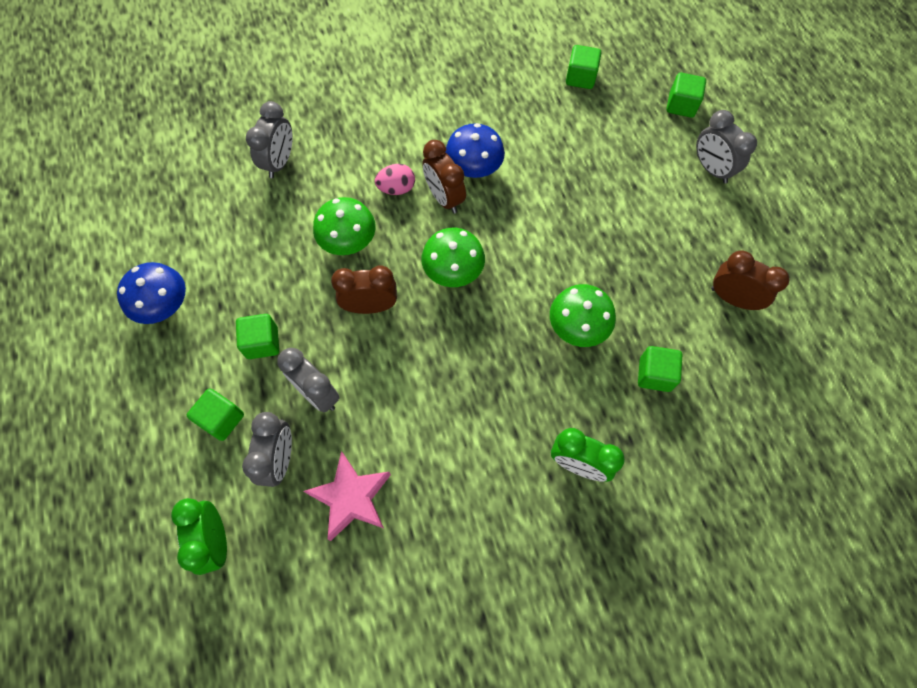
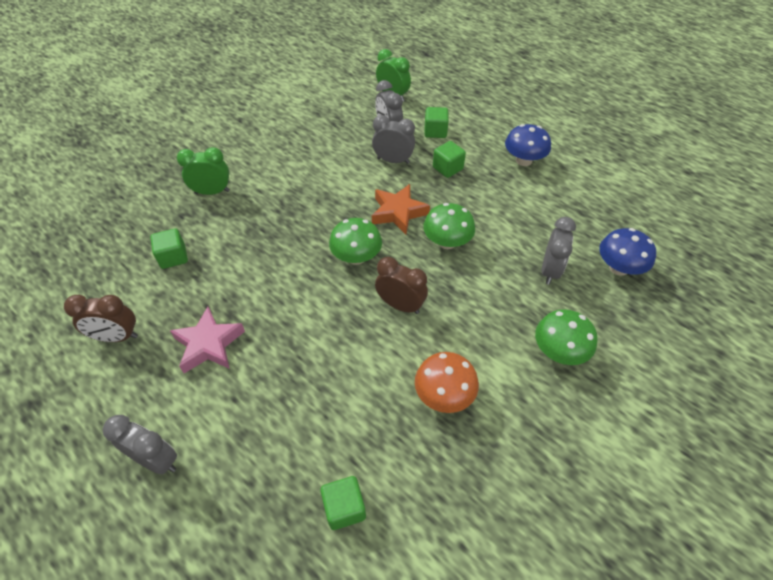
camera: 150 degrees right, 15 degrees down
grey clock [246,101,293,178] -> grey clock turned 150 degrees counterclockwise [542,217,576,285]
pink star [304,451,391,541] -> pink star moved to [170,307,245,373]
brown clock [331,266,397,314] -> orange star [372,184,430,234]
pink egg [375,164,415,195] -> none
blue mushroom [445,123,505,178] -> blue mushroom moved to [599,228,656,276]
green mushroom [550,284,616,347] -> green mushroom moved to [535,309,598,365]
green cube [667,73,706,118] -> none
none -> orange mushroom [415,352,479,413]

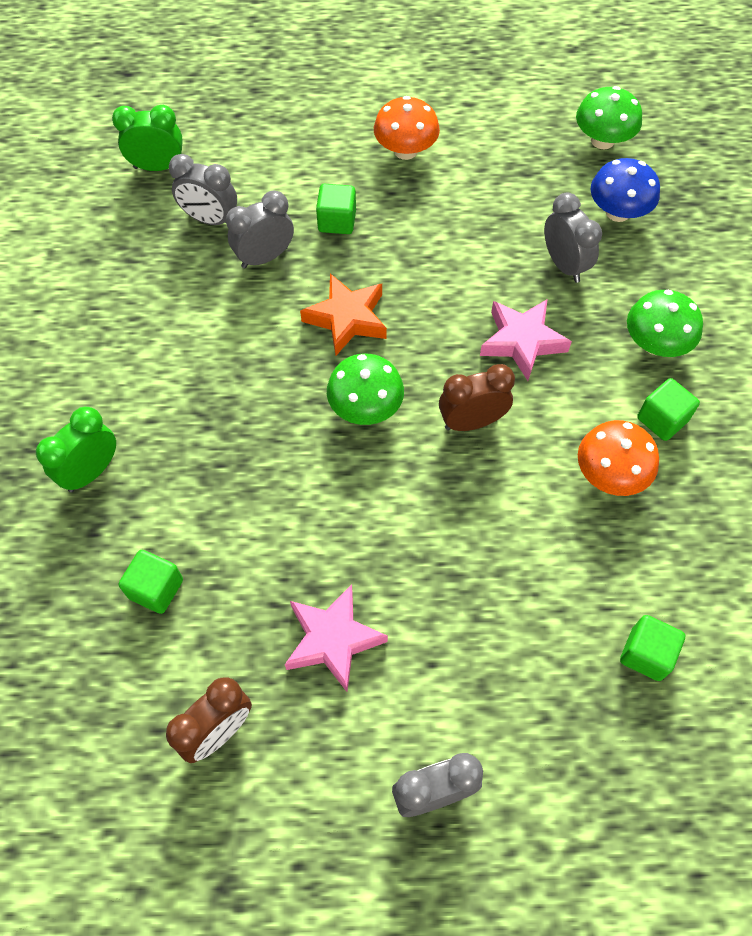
camera: 45 degrees left, 10 degrees up
green mushroom [423,203,475,249] -> green mushroom moved to [576,86,642,149]
green cube [425,107,449,138] -> green cube moved to [637,378,700,441]
blue mushroom [505,124,551,166] -> orange mushroom [374,96,440,160]
none -> pink star [480,299,572,381]

